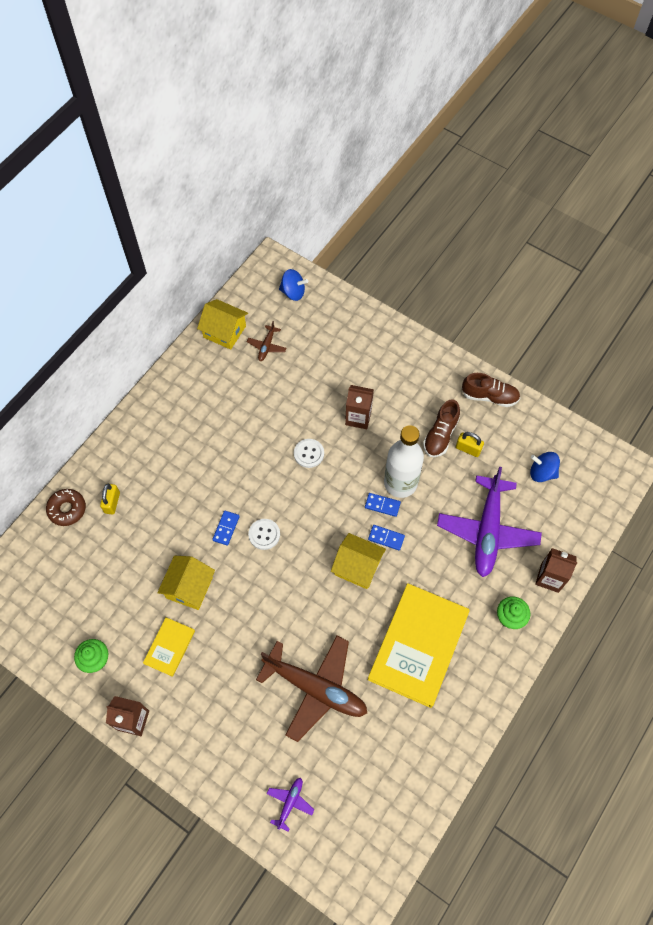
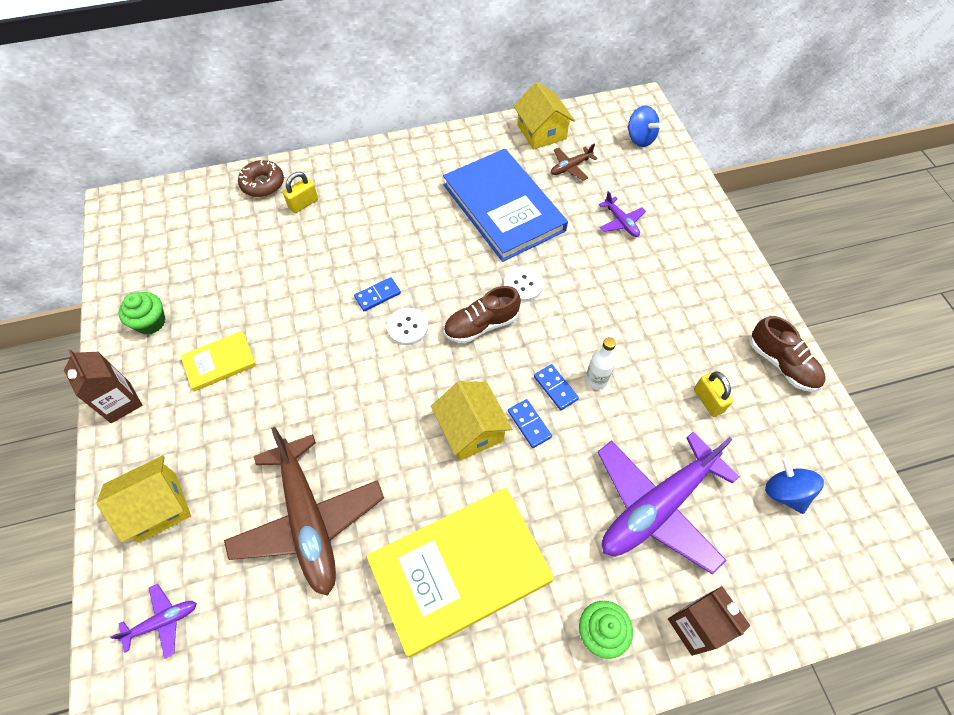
camera: 40 degrees right, 5 degrees down
yellow house [157,556,215,610] -> yellow house moved to [96,455,191,543]
brown carton [345,385,374,429] -> none
white bottle [384,425,424,498] -> white bottle [585,337,616,390], size x0.48
brown shoe [423,399,460,457] -> brown shoe moved to [444,286,521,343]
none -> blue book [443,149,568,262]
none -> purple plane [599,191,646,237]

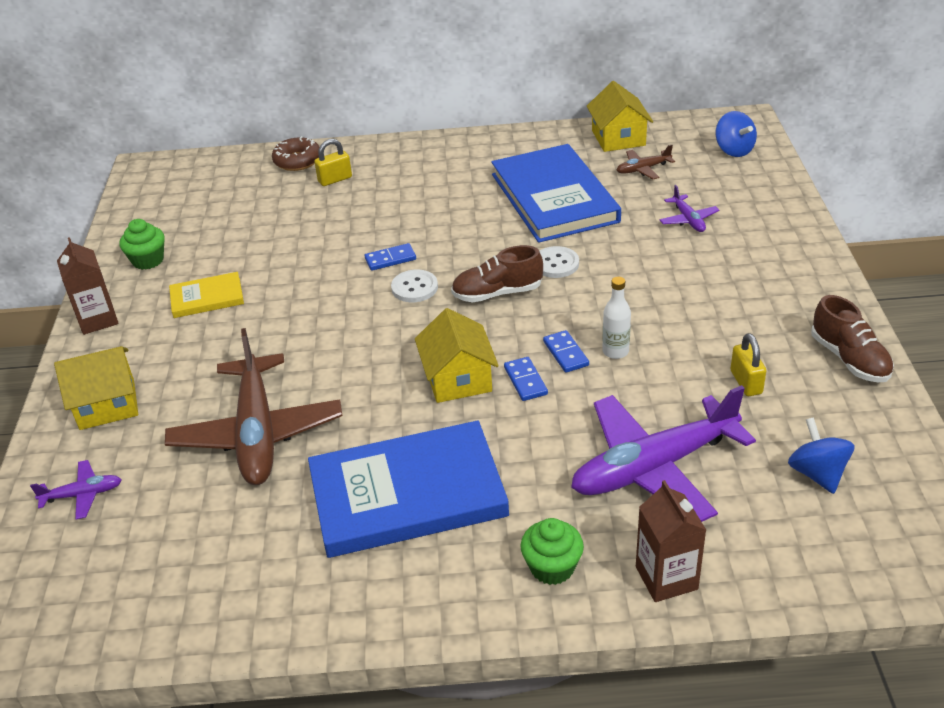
camera: 15 degrees right, 20 degrees down
yellow book [366,488,554,657] -> blue book [308,420,509,558]

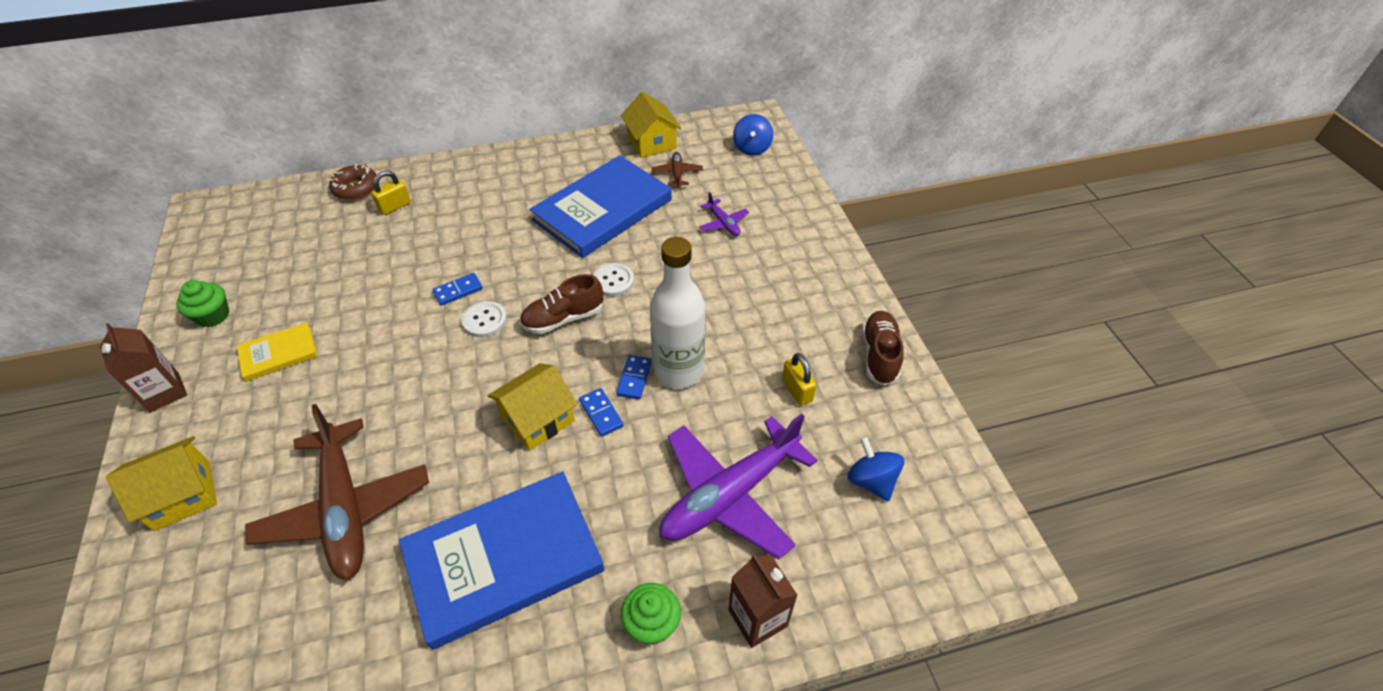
camera: 15 degrees left, 10 degrees up
purple plane [30,460,121,520] -> none
yellow house [415,308,499,403] -> yellow house turned 75 degrees clockwise [488,363,577,451]
blue book [491,144,621,243] -> blue book turned 75 degrees clockwise [529,155,672,258]
blue domino [543,330,589,373] -> blue domino turned 45 degrees clockwise [616,355,652,399]
white bottle [602,277,631,359] -> white bottle [650,237,705,389], size x2.10
brown plane [617,145,675,179] -> brown plane turned 120 degrees clockwise [652,152,703,188]
blue spinning top [716,111,757,157] -> blue spinning top turned 45 degrees clockwise [733,114,773,156]
brown shoe [811,295,894,382] -> brown shoe turned 135 degrees counterclockwise [862,311,904,386]

